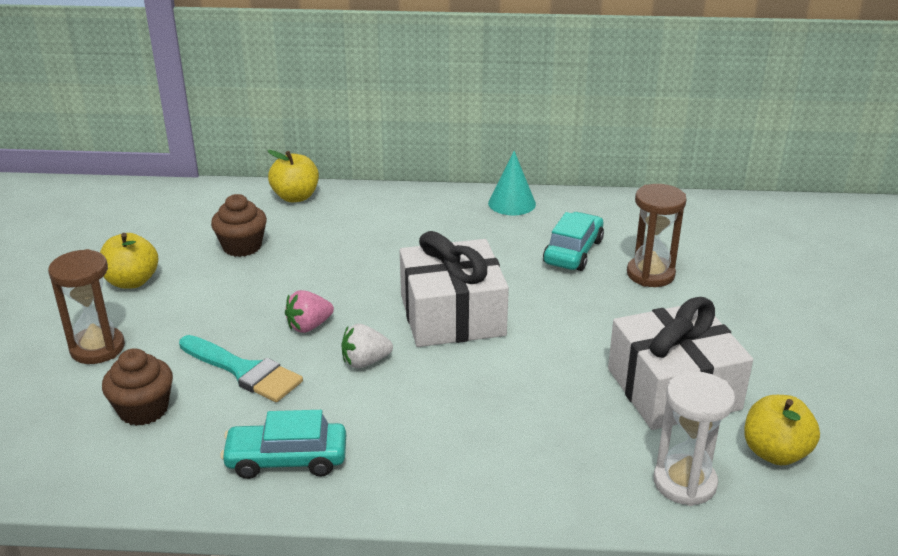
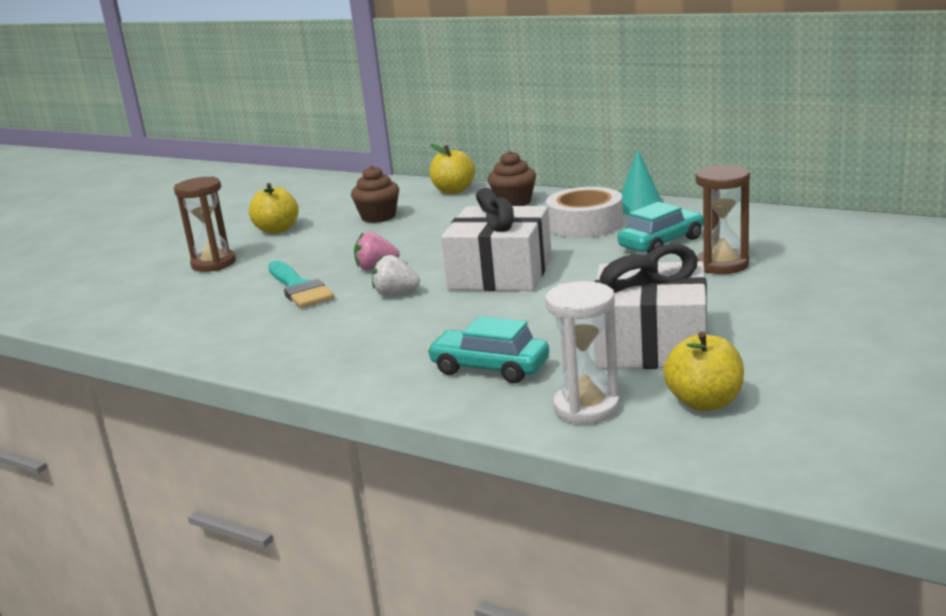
camera: 30 degrees right, 10 degrees down
brown cupcake [102,348,173,426] -> brown cupcake moved to [488,151,536,206]
turquoise car [220,410,346,479] -> turquoise car moved to [427,316,549,383]
none -> white tape [546,187,623,238]

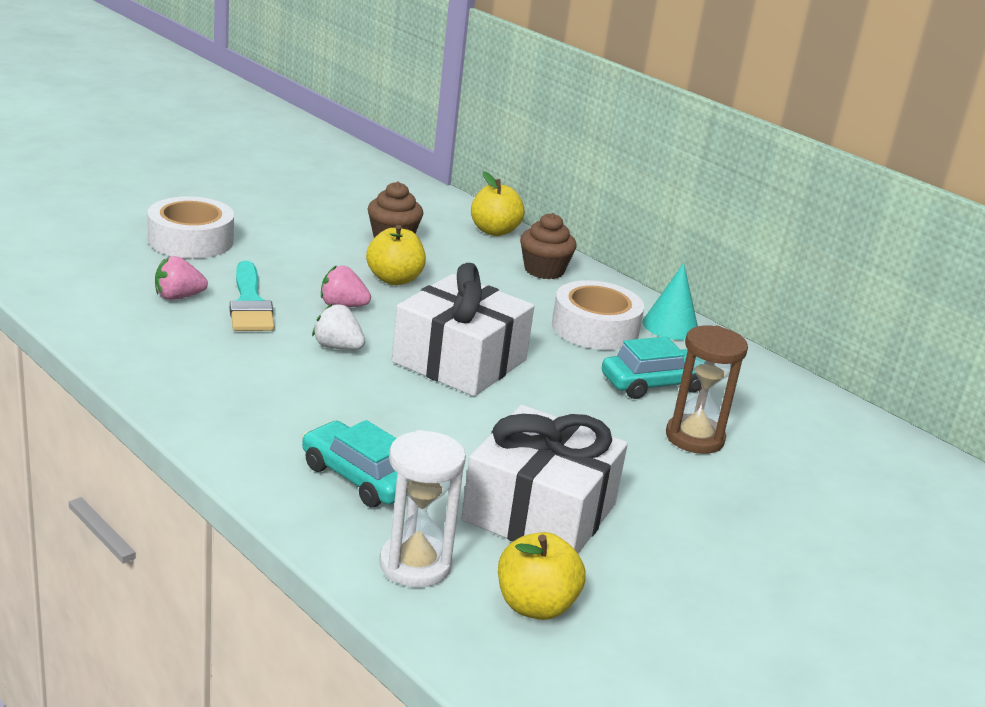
camera: 10 degrees right, 5 degrees up
brown hourglass [174,176,236,272] -> white tape [147,196,234,259]
yellow apple [249,183,299,234] -> yellow apple moved to [366,225,426,285]
none -> pink strawberry [155,256,208,300]

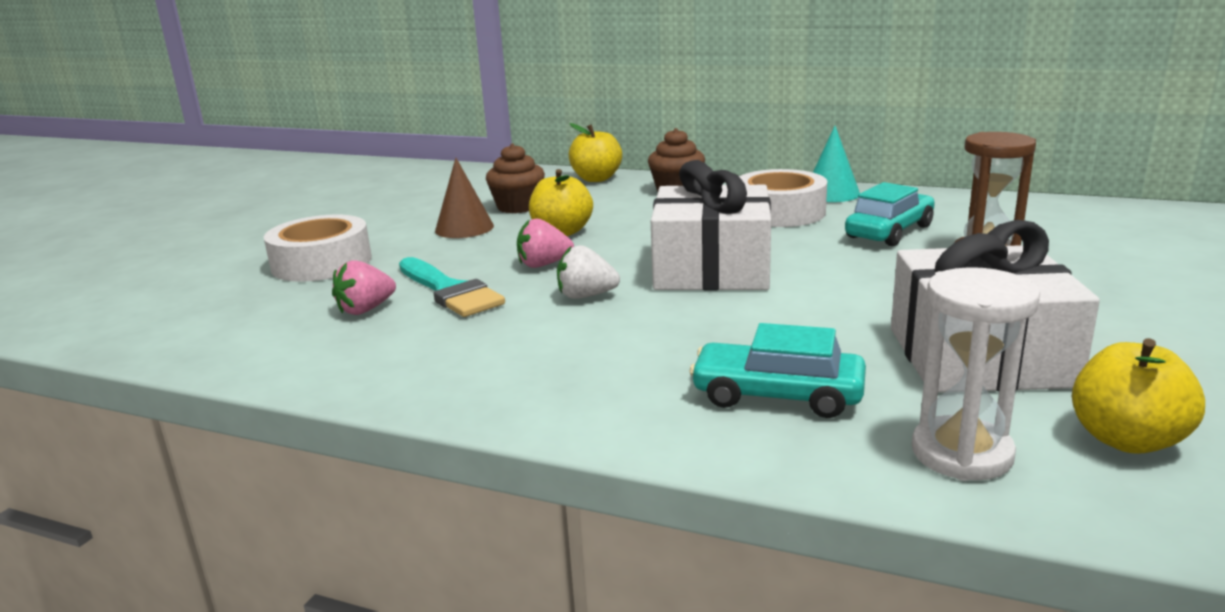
camera: 20 degrees left, 5 degrees down
none -> brown cone [435,158,494,238]

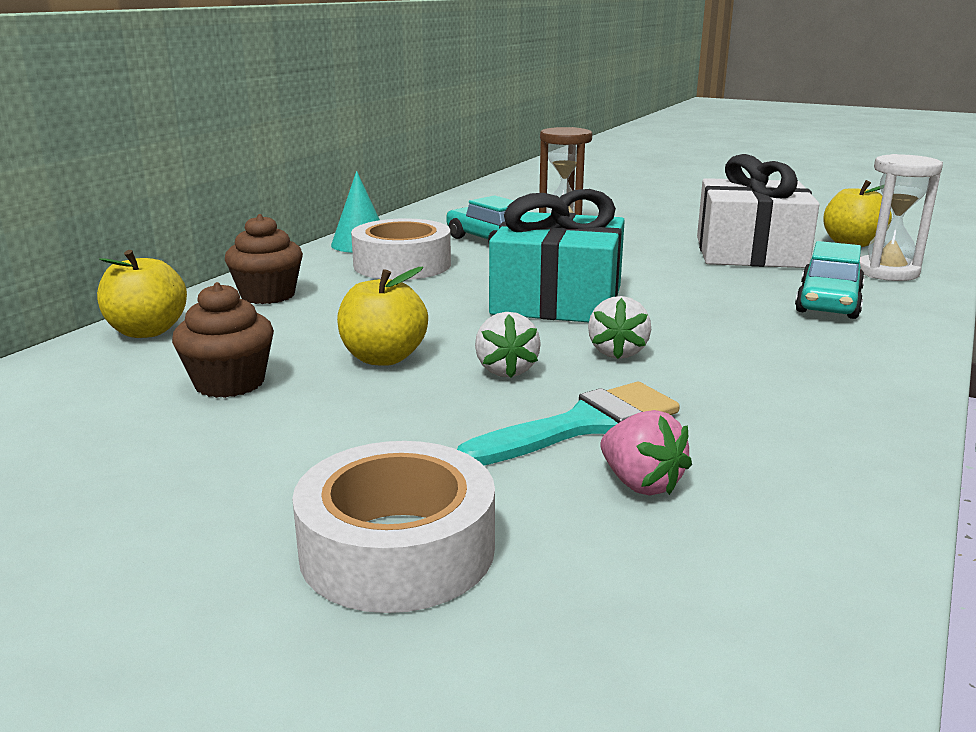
camera: 85 degrees left, 0 degrees up
brown cone [435,158,494,238] -> none
pink strawberry [517,218,574,268] -> white strawberry [475,312,541,378]
white gift [651,160,771,291] -> turquoise gift [489,189,625,323]

